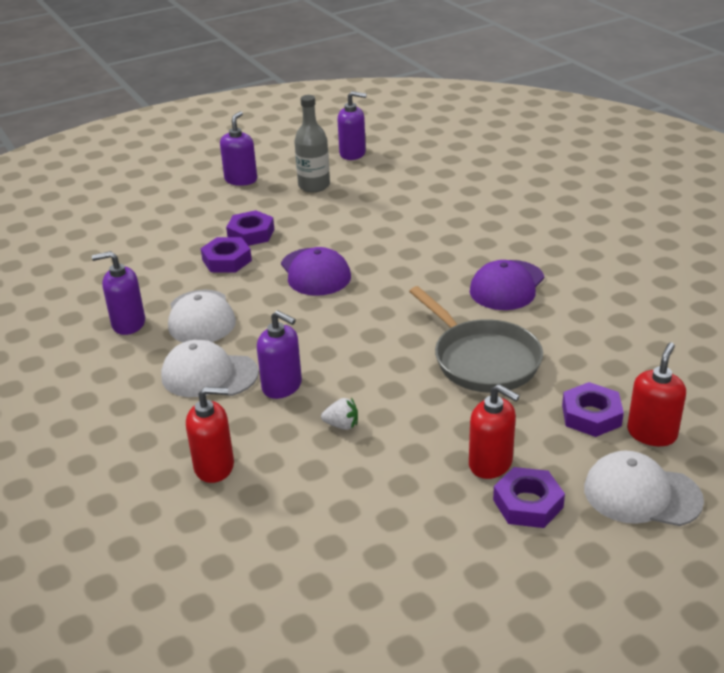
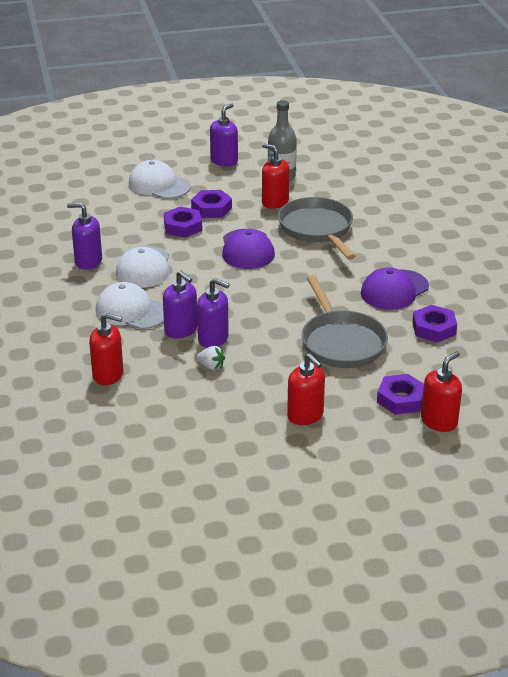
camera: 15 degrees right, 0 degrees up
purple soap dispenser [337,91,367,160] -> purple soap dispenser moved to [197,278,230,348]
purple nut [493,467,565,528] -> purple nut moved to [412,305,457,343]
white cap [584,451,704,526] -> white cap moved to [129,160,191,199]
none -> red soap dispenser [262,144,290,209]
none -> grey pan [278,197,356,260]

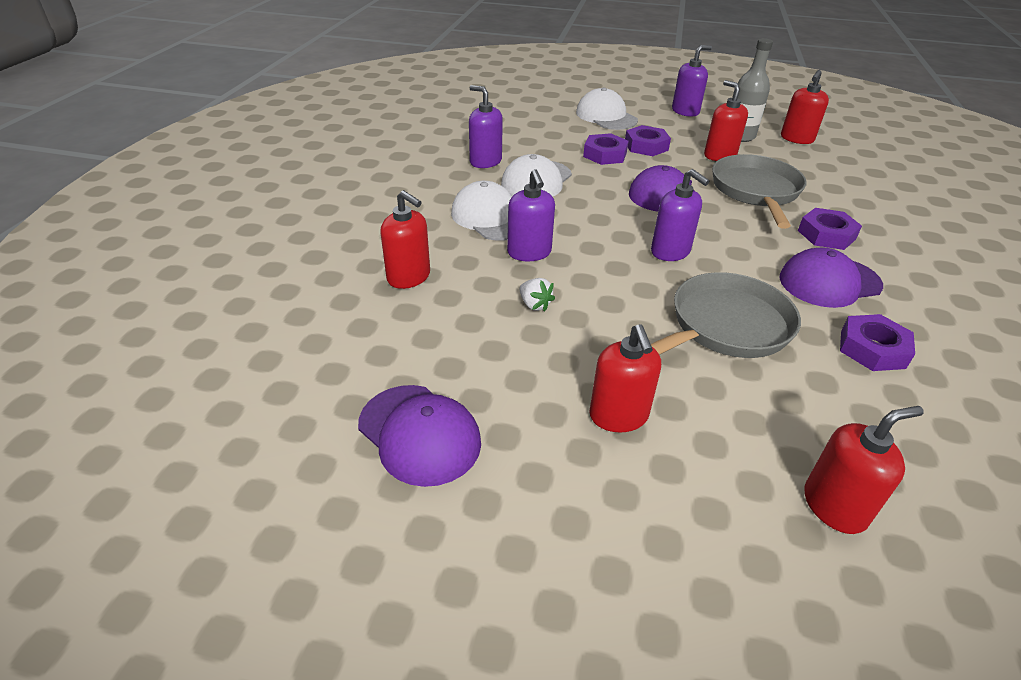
camera: 25 degrees right, 5 degrees up
purple soap dispenser [197,278,230,348] -> purple soap dispenser moved to [651,169,710,261]
grey pan [302,275,388,368] -> grey pan turned 135 degrees counterclockwise [651,272,801,358]
purple nut [377,374,424,415] -> purple nut moved to [798,208,862,250]
none -> purple cap [358,385,481,487]
none -> red soap dispenser [781,70,829,144]

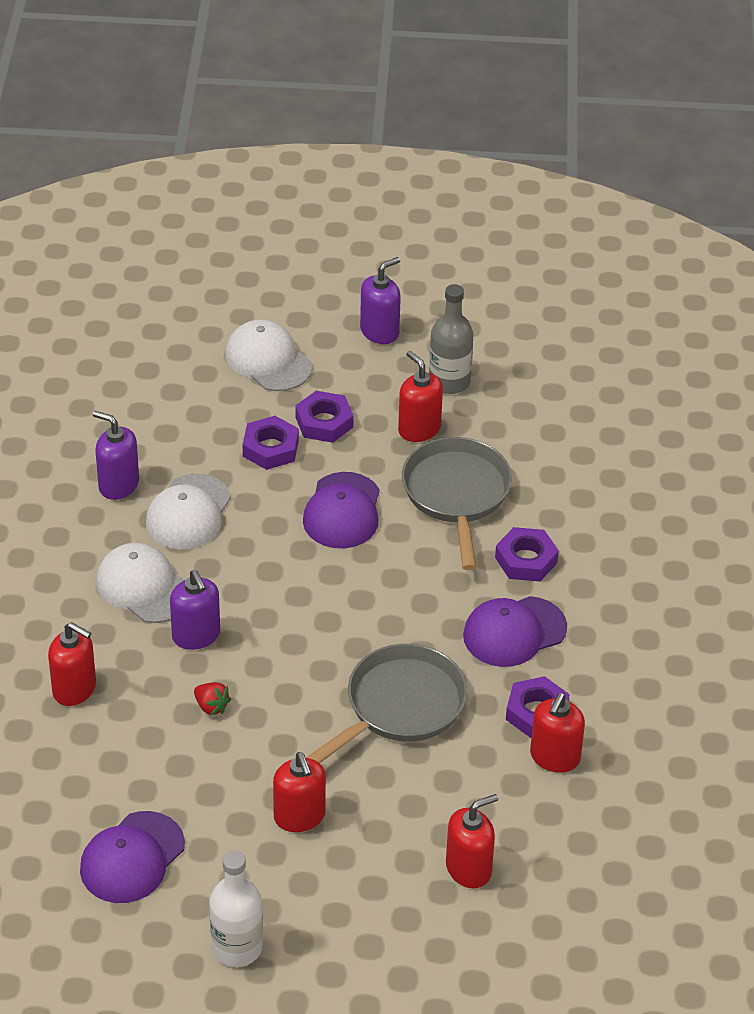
camera: 10 degrees left, 5 degrees up
purple cap [358,385,481,487] -> purple cap turned 90 degrees clockwise [80,811,185,903]
white strawberry [520,278,555,312] -> red strawberry [194,682,231,716]
purple soap dispenser [651,169,710,261] -> none
red soap dispenser [781,70,829,144] -> red soap dispenser moved to [530,693,585,773]
none -> white bottle [209,850,263,967]

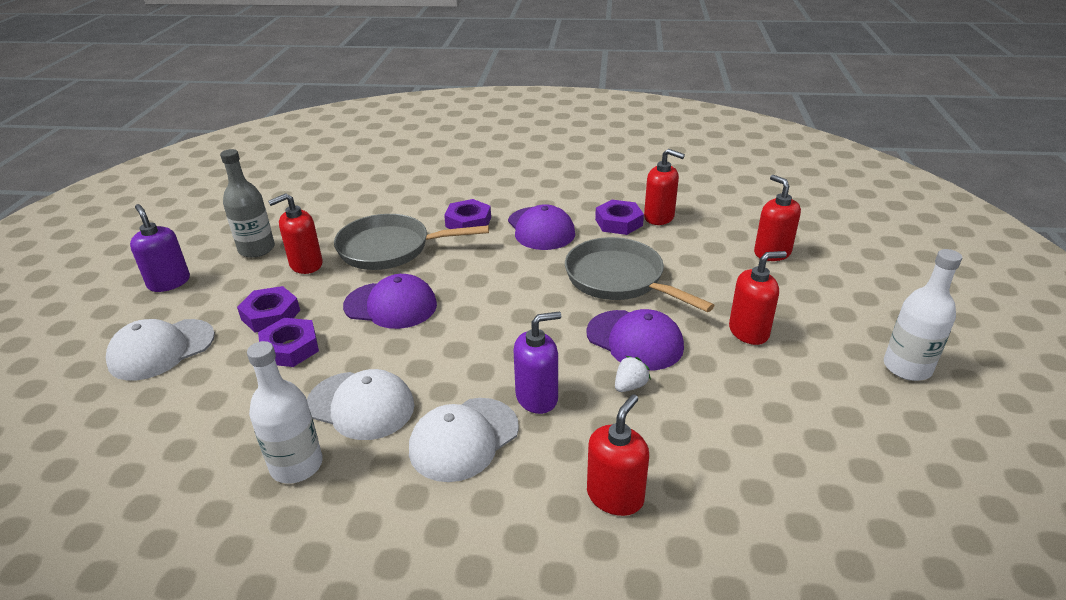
camera: 85 degrees left, 10 degrees down
purple cap [80,811,185,903] -> purple cap moved to [586,309,684,370]
purple soap dispenser [93,411,139,500] -> white bottle [247,341,323,484]
red strawberry [194,682,231,716] -> white strawberry [615,356,651,392]

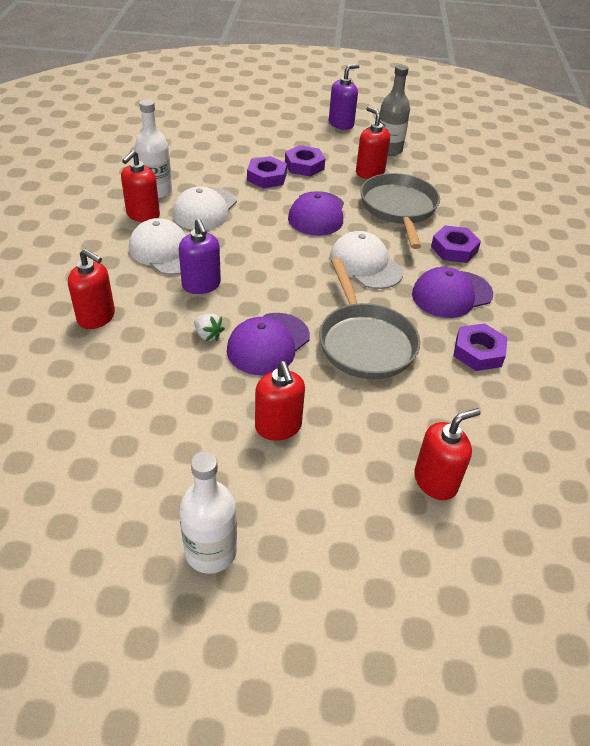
camera: 85 degrees right, 10 degrees up
white cap [106,319,215,381] -> white cap moved to [329,231,404,289]
grey pan [565,237,715,312] -> grey pan turned 120 degrees clockwise [319,258,420,380]
red soap dispenser [644,149,685,225] -> red soap dispenser moved to [121,150,160,222]

